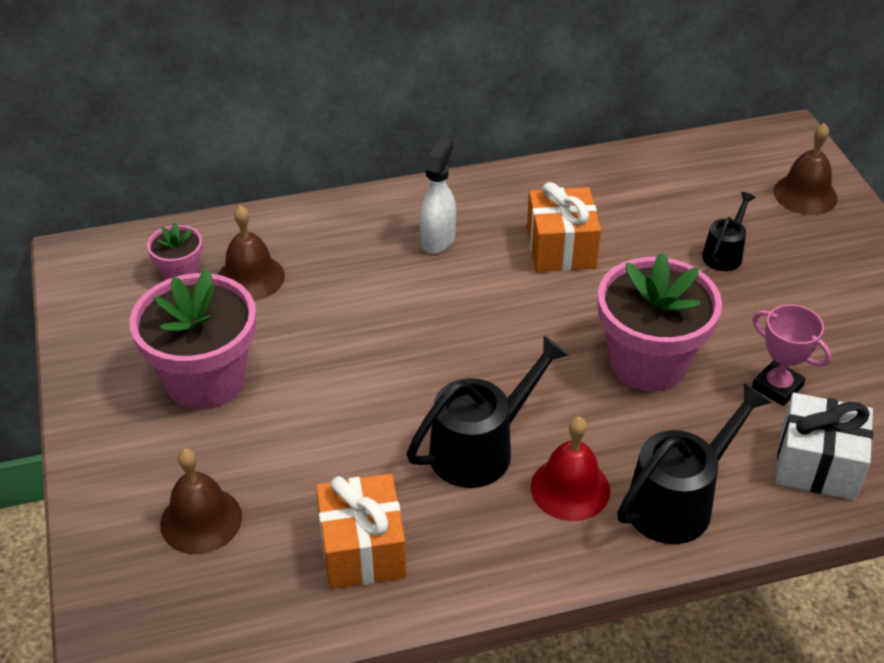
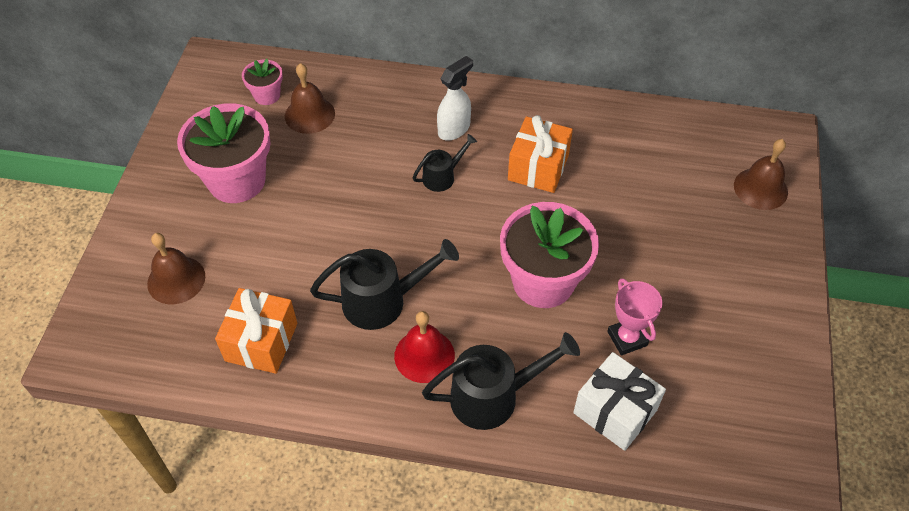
camera: 25 degrees right, 10 degrees up
black watering can [702,192,756,271] -> black watering can moved to [413,134,477,192]

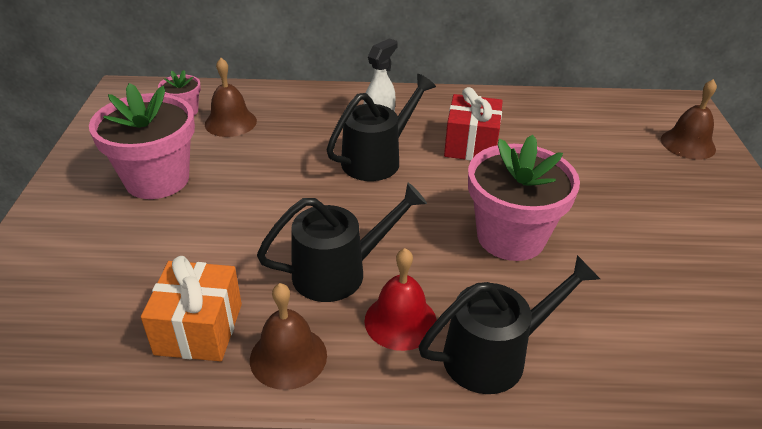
camera: 10 degrees left, 15 degrees down
brown bell [147,233,205,304] -> brown bell moved to [250,283,327,390]
black watering can [413,134,477,192] -> black watering can [326,74,436,181], size x1.77
orange gift [508,115,573,193] -> red gift [444,87,503,161]
white gift [573,352,666,451] -> none
pink trophy [607,278,663,355] -> none

